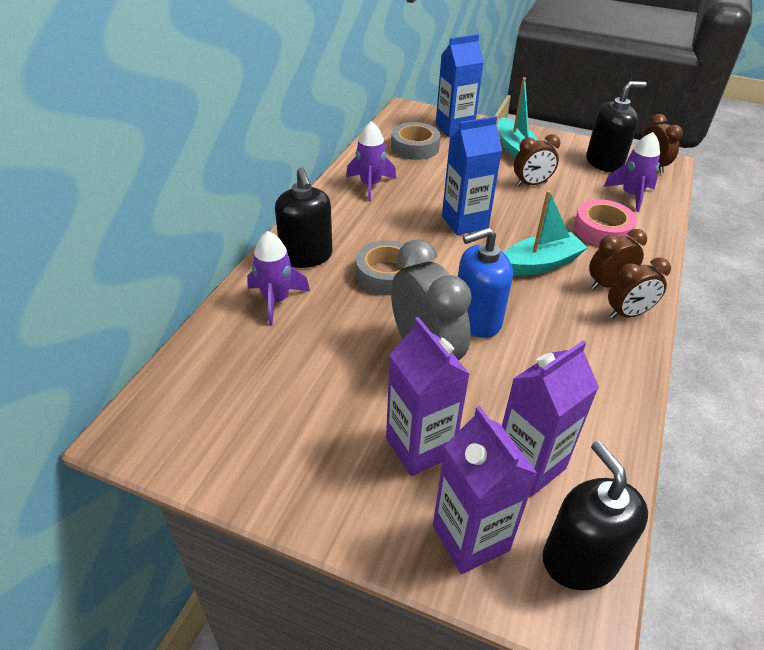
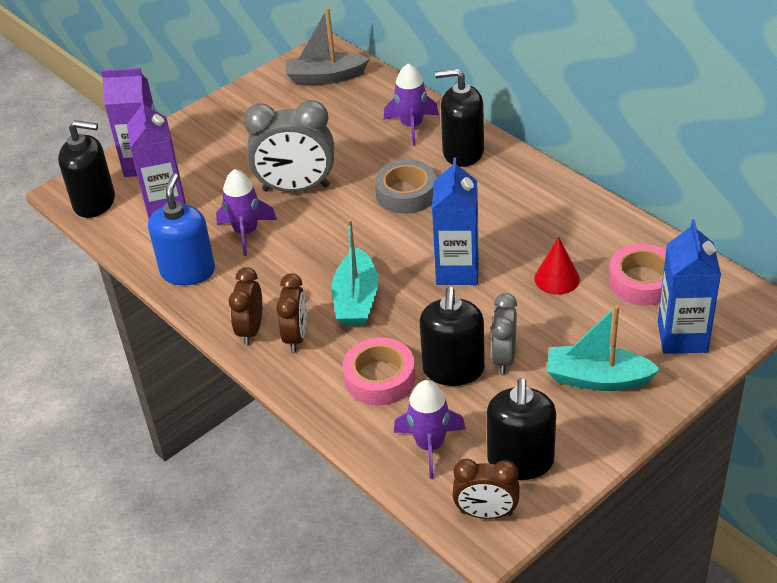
camera: 120 degrees right, 0 degrees up
purple rocket [346,121,396,201] -> purple rocket moved to [216,169,277,256]
purple carton [386,317,470,476] -> none
grey tape [391,122,440,160] -> pink tape [609,244,666,305]
blue soap dispenser [458,227,513,338] -> blue soap dispenser moved to [148,173,215,285]
brown clock [514,134,560,187] -> grey clock [491,293,517,374]
none -> grey boat [286,8,369,85]
none -> black soap dispenser [419,287,485,386]
none -> red cone [534,237,580,295]

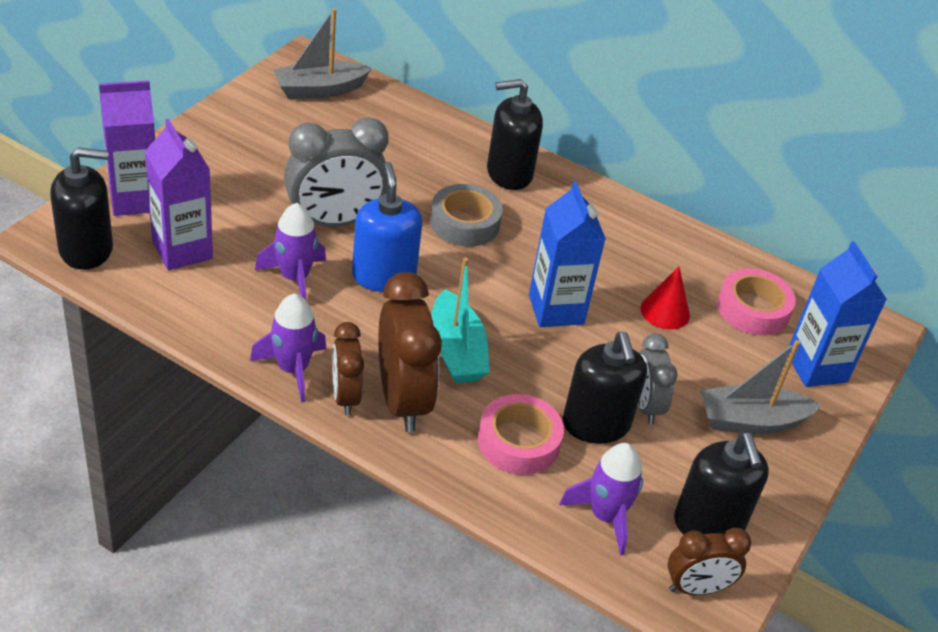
camera: 25 degrees left, 0 degrees up
blue soap dispenser [148,173,215,285] -> blue soap dispenser moved to [352,162,422,292]
brown clock [276,274,307,352] -> brown clock [378,272,442,432], size x1.69
purple rocket [384,63,439,146] -> purple rocket moved to [250,294,326,402]
turquoise boat [547,305,660,391] -> grey boat [700,340,821,434]

